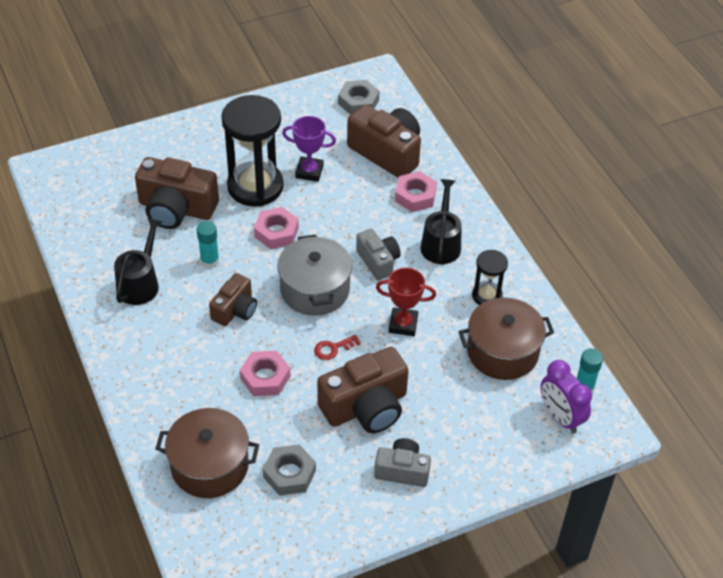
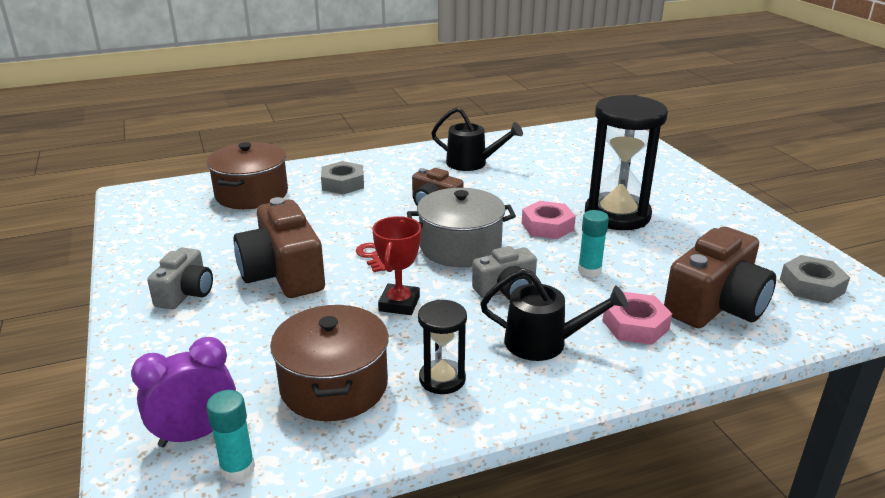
camera: 95 degrees right, 20 degrees down
brown camera [135,157,219,229] -> none
turquoise glue stick [197,221,219,269] -> turquoise glue stick moved to [578,210,609,277]
pink nut [240,351,290,396] -> none
grey nut [263,444,316,496] -> grey nut moved to [321,161,364,195]
purple trophy [282,116,336,182] -> none

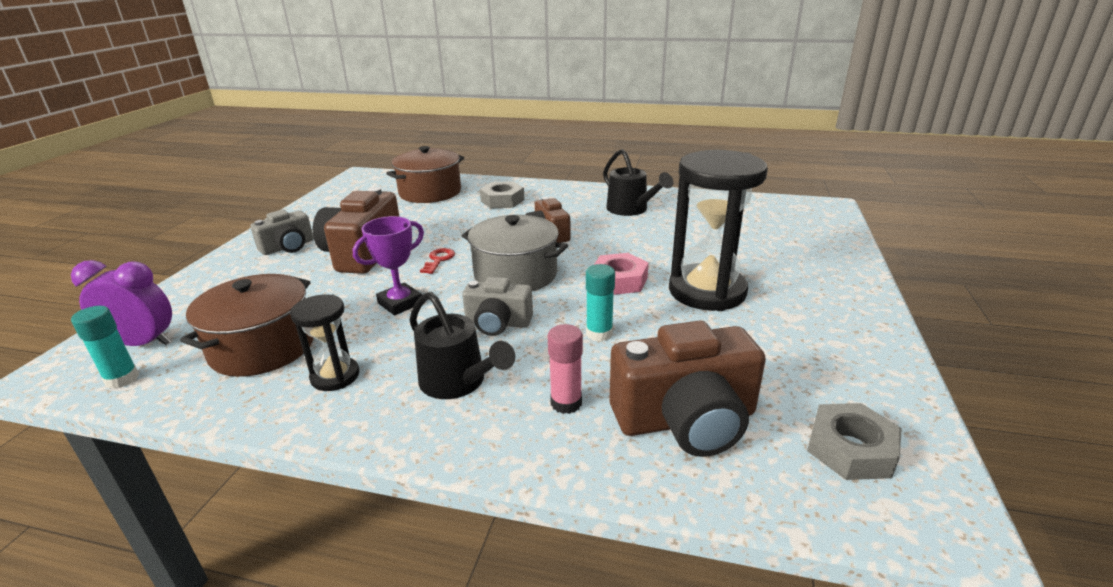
camera: 35 degrees right, 0 degrees up
red trophy [372,216,421,315] -> purple trophy [353,216,424,315]
pink nut [602,292,672,345] -> pink glue stick [548,324,583,414]

